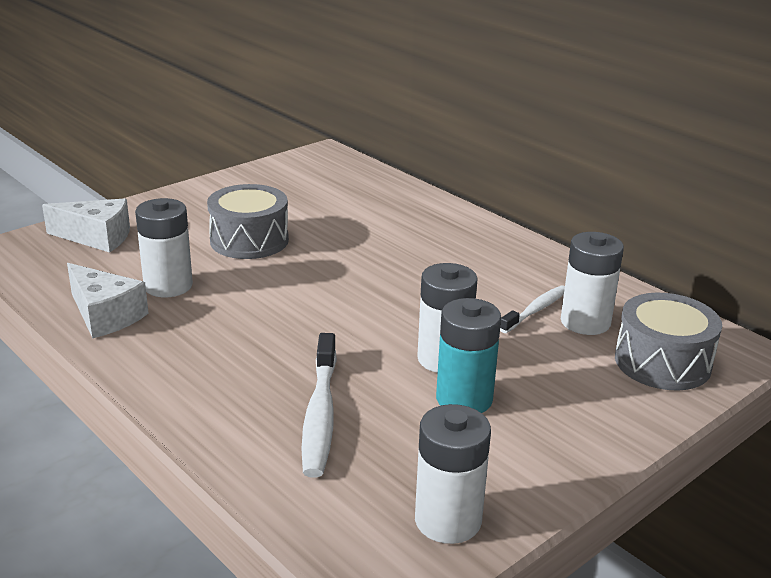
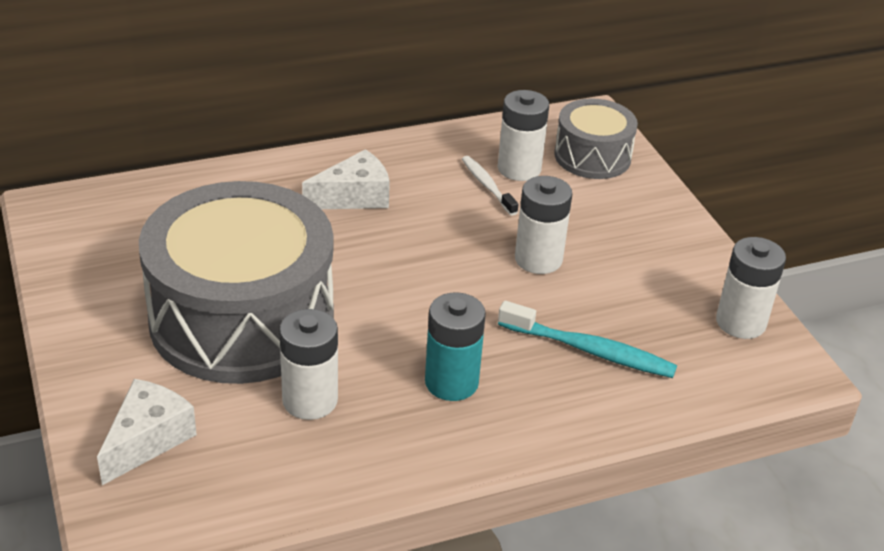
camera: 70 degrees left, 10 degrees up
white cheese [67,263,149,338] -> white cheese moved to [302,149,390,209]
grey drum [207,184,289,259] -> grey drum [139,181,334,384], size x1.99
white toothbrush [301,333,337,478] -> turquoise toothbrush [498,301,677,378]
turquoise battery [436,298,501,413] -> turquoise battery moved to [425,293,486,401]

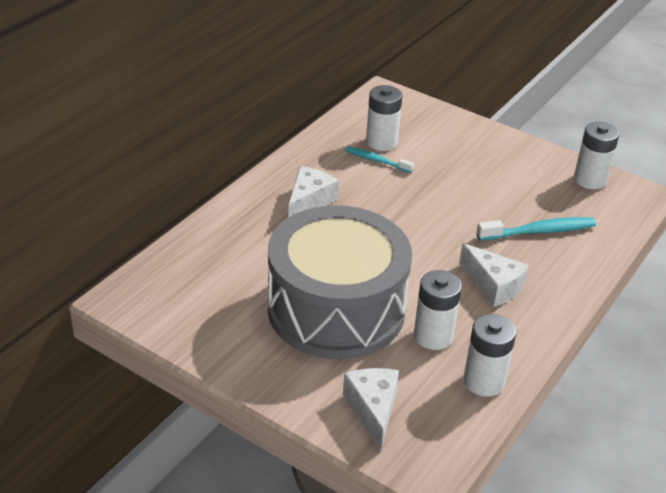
camera: 35 degrees left, 0 degrees up
turquoise battery [425,293,486,401] -> white cheese [459,243,529,307]
white toothbrush [462,156,519,216] -> turquoise toothbrush [345,146,414,173]
white battery [515,176,572,274] -> white battery moved to [463,314,516,397]
grey drum [554,98,638,179] -> none

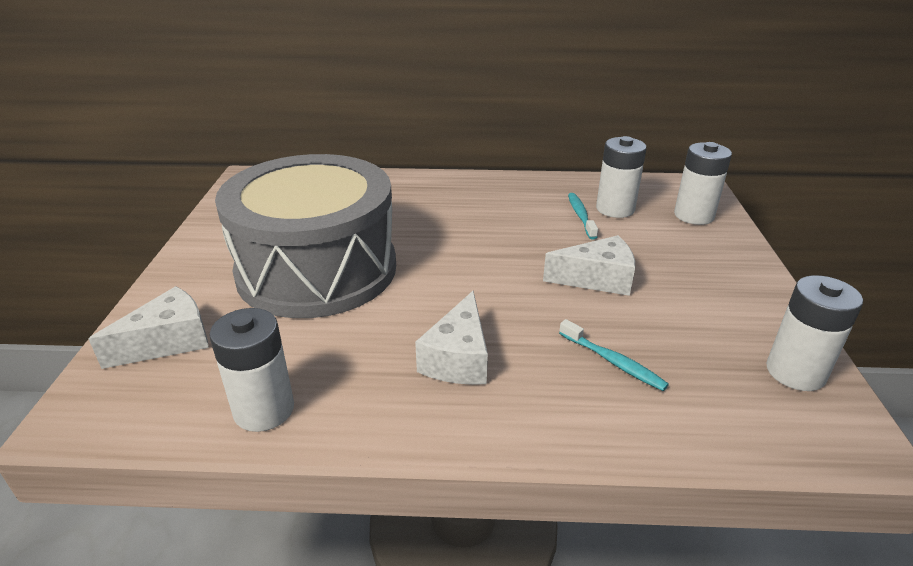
camera: 60 degrees right, 5 degrees down
white cheese [288,166,339,218] -> white cheese moved to [543,235,635,296]
white battery [414,270,462,350] -> white battery moved to [674,142,732,225]
turquoise toothbrush [476,217,596,241] -> turquoise toothbrush [559,319,669,391], size x0.64

